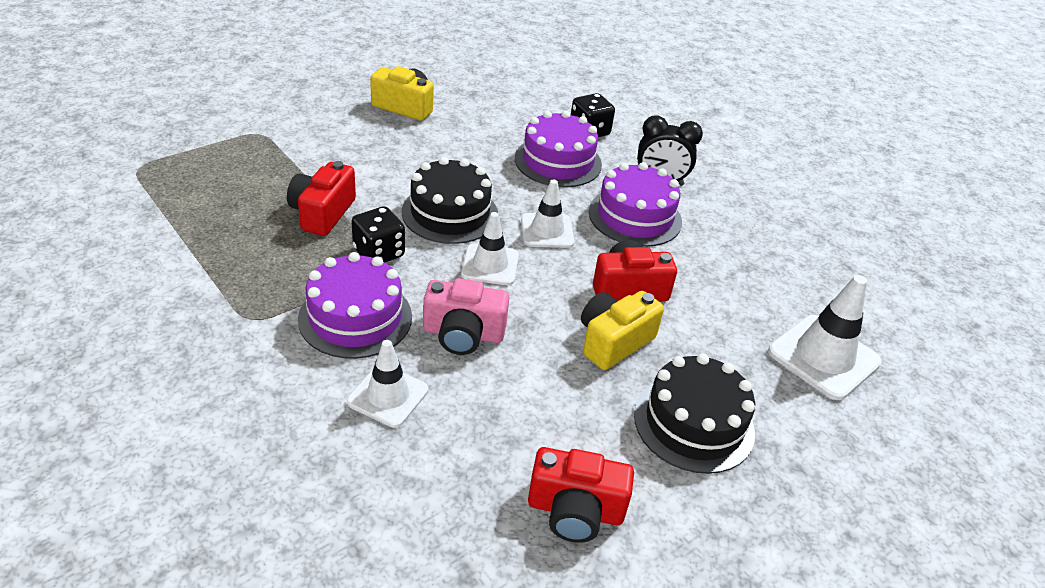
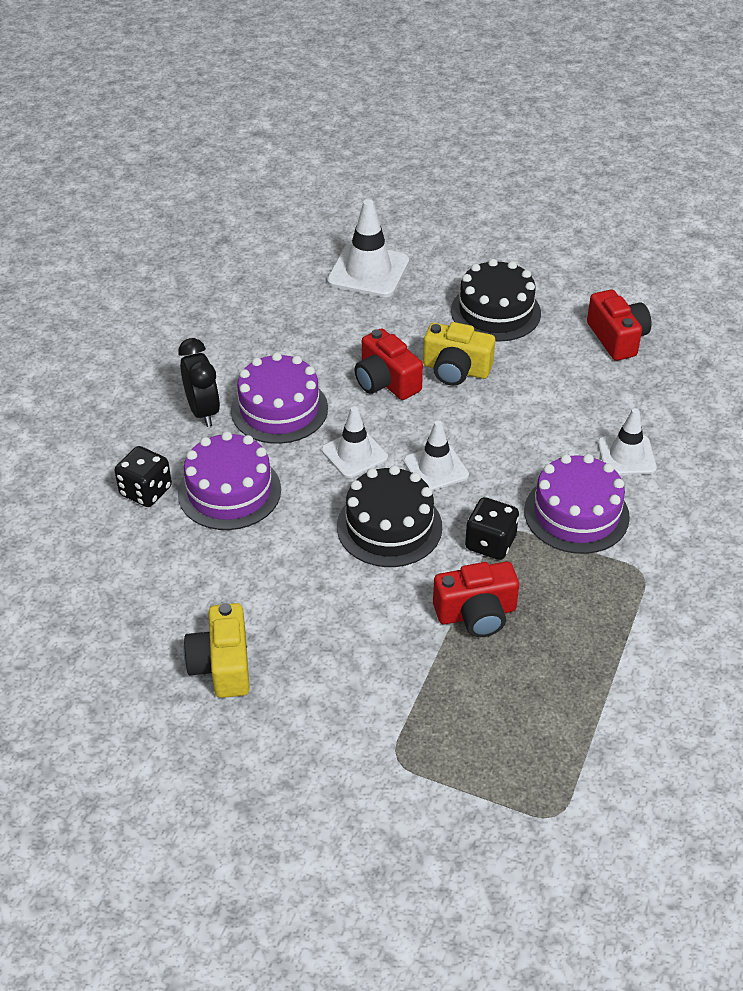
camera: 115 degrees left, 5 degrees up
pink camera [423,278,509,355] -> none

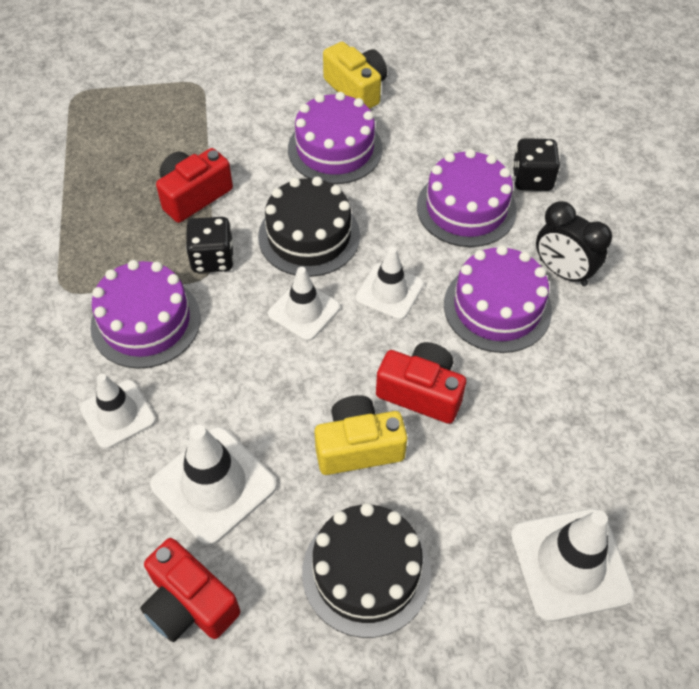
camera: 150 degrees right, 10 degrees up
none -> white traffic cone [150,425,277,546]
none -> purple cake [288,92,383,184]

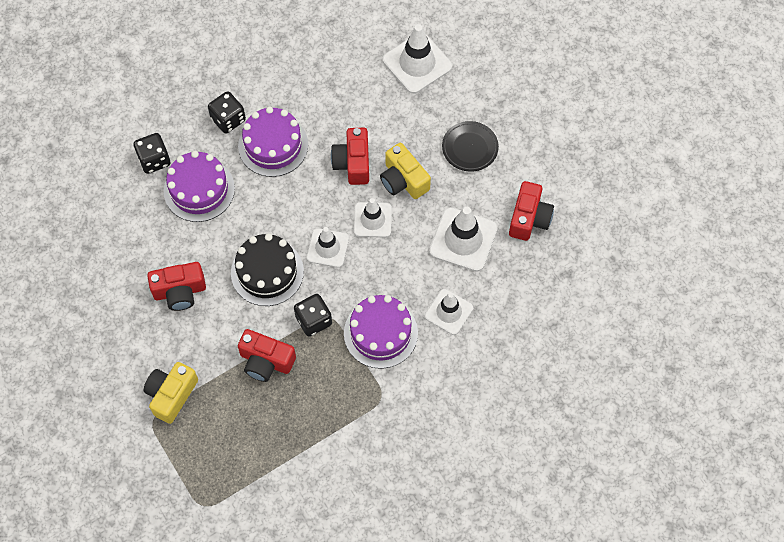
camera: 115 degrees left, 10 degrees up
purple cake [288,92,383,184] -> red camera [147,262,206,311]
black cake [302,503,431,638] -> black plate [442,121,499,172]
yellow camera [323,42,387,109] -> yellow camera moved to [144,362,198,424]
white traffic cone [355,247,424,320] -> white traffic cone moved to [354,198,392,237]
black clock [536,201,612,286] -> black dice [208,91,246,134]

